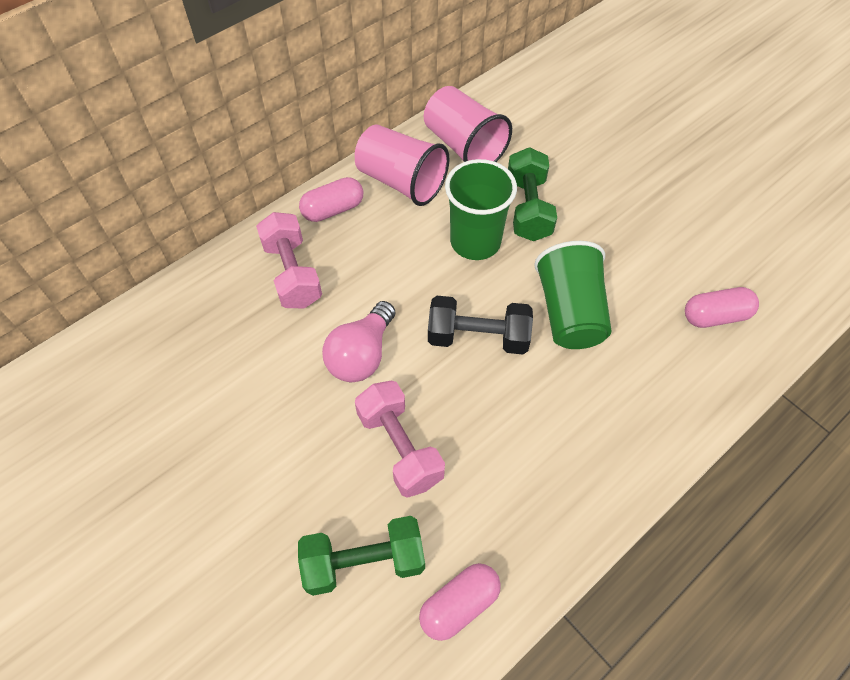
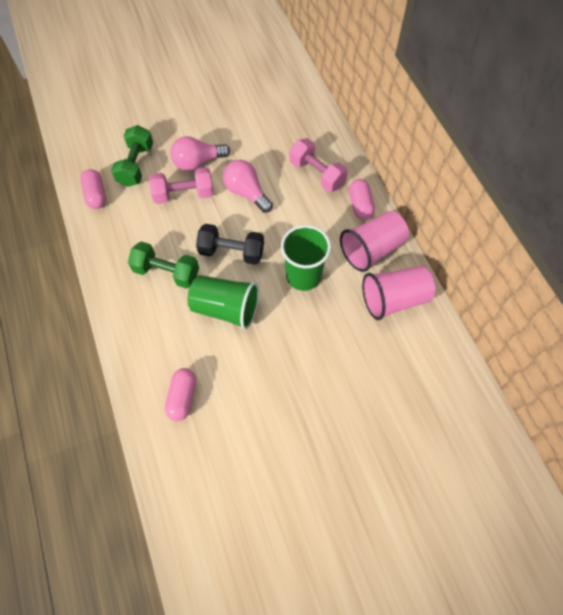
camera: 110 degrees right, 5 degrees up
pink dumbbell [256,212,322,308] -> pink dumbbell turned 45 degrees clockwise [289,138,348,192]
black dumbbell [428,296,533,355] -> black dumbbell turned 75 degrees clockwise [196,224,264,265]
green dumbbell [508,147,557,241] -> green dumbbell moved to [128,241,199,289]
none -> pink light bulb [170,136,230,171]

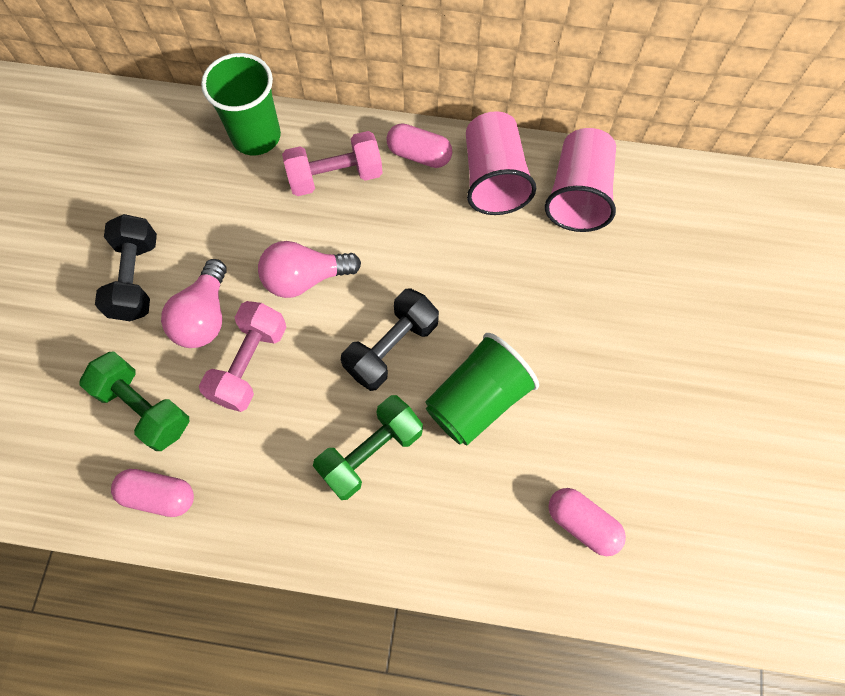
camera: 60 degrees left, 5 degrees up
green cup [281,225,331,291] -> green cup moved to [201,53,281,155]
none -> black dumbbell [95,214,157,321]

